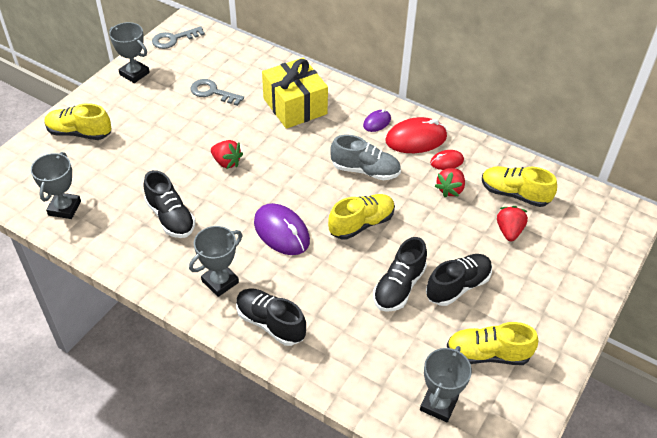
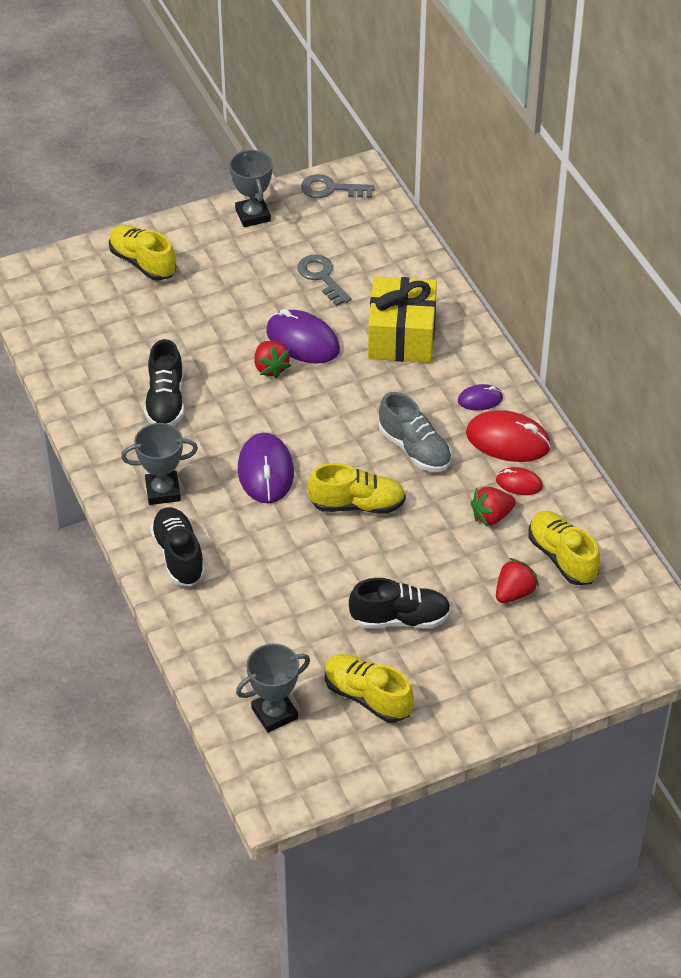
camera: 35 degrees right, 0 degrees up
grey trophy [31,152,81,219] -> none
black shoe [373,237,427,312] -> none
none -> purple mouse [266,309,340,364]

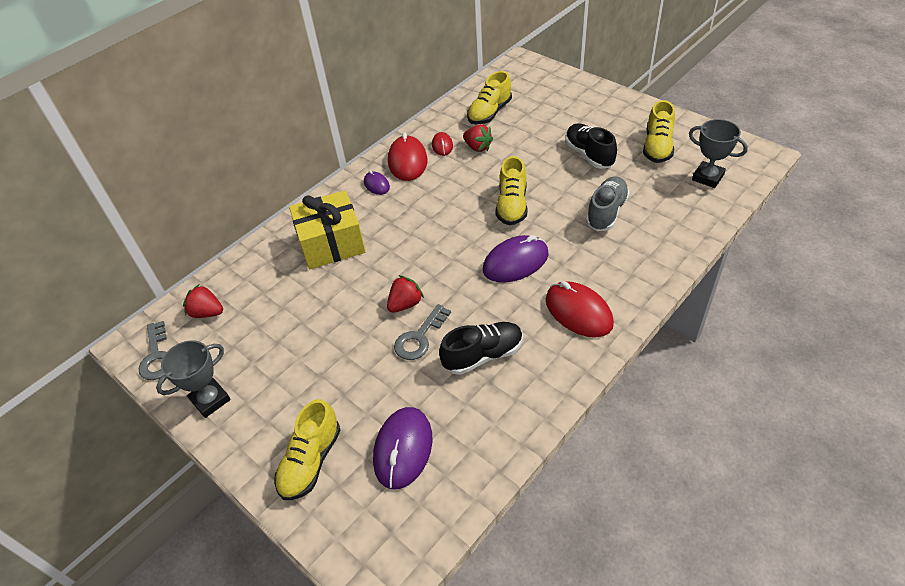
camera: 110 degrees left, 0 degrees up
grey trophy [121,423,198,505] -> red mouse [546,281,614,337]
black shoe [150,507,205,586] -> none
purple mouse [266,309,340,364] -> purple mouse moved to [373,407,432,489]
grey key [297,254,352,306] -> grey key moved to [394,304,451,360]
yellow shoe [307,463,406,514] -> yellow shoe turned 150 degrees counterclockwise [496,156,528,225]
grey shoe [379,392,452,472] -> grey shoe moved to [586,176,630,231]
red strawberry [496,558,539,603] -> red strawberry moved to [183,285,223,318]

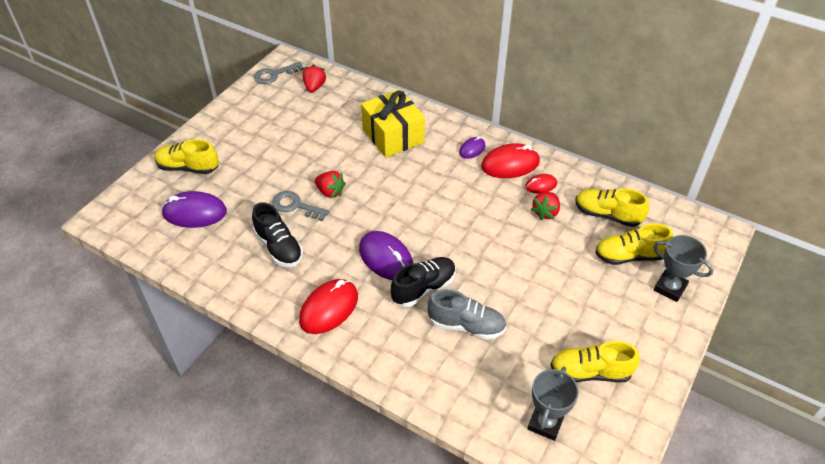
camera: 75 degrees right, 0 degrees up
grey trophy [156,340,231,418] -> grey trophy moved to [653,235,713,302]
yellow shoe [496,156,528,225] -> yellow shoe moved to [595,223,673,265]
black shoe [565,123,617,169] -> black shoe moved to [391,257,456,307]

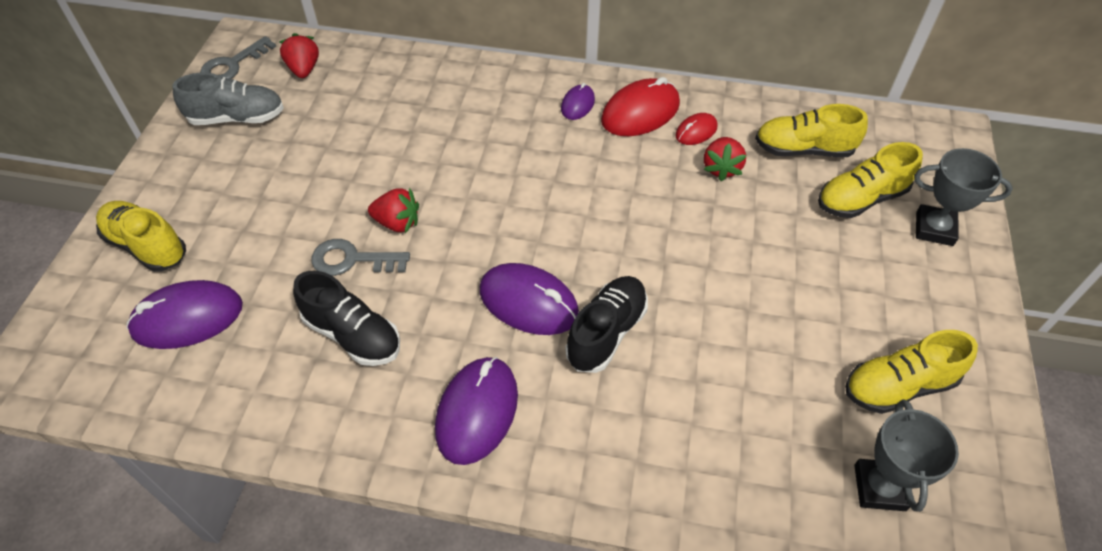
camera: 20 degrees left, 5 degrees up
yellow shoe [154,139,219,174] -> yellow shoe turned 45 degrees clockwise [96,201,186,272]
red mouse [299,279,358,334] -> purple mouse [435,357,518,465]
yellow gift [361,89,425,158] -> none
grey shoe [427,289,506,340] -> grey shoe moved to [172,73,284,125]

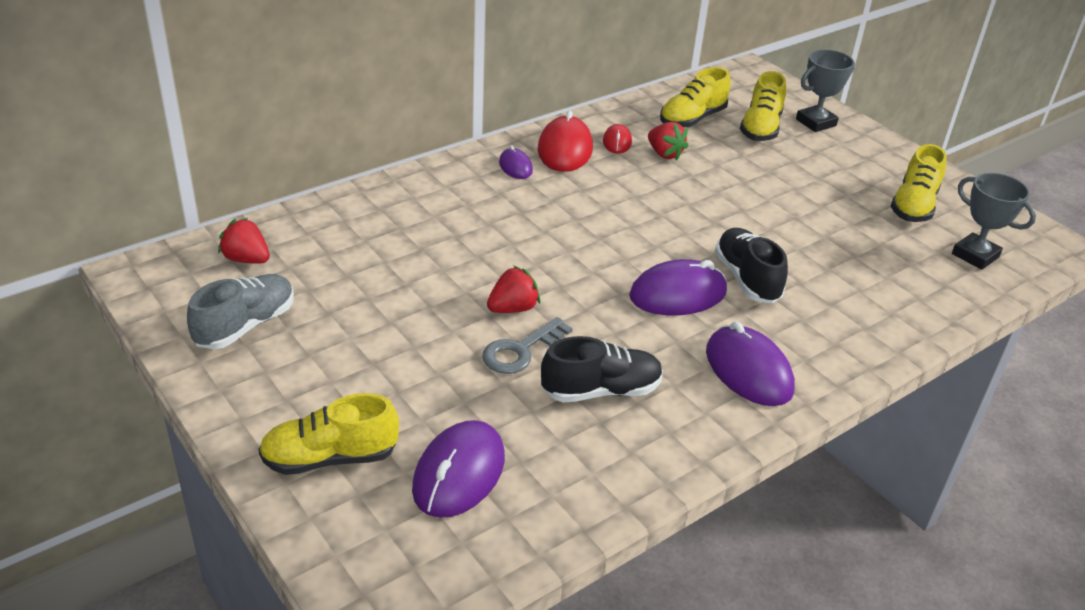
camera: 50 degrees left, 15 degrees down
grey key [200,36,276,79] -> none

